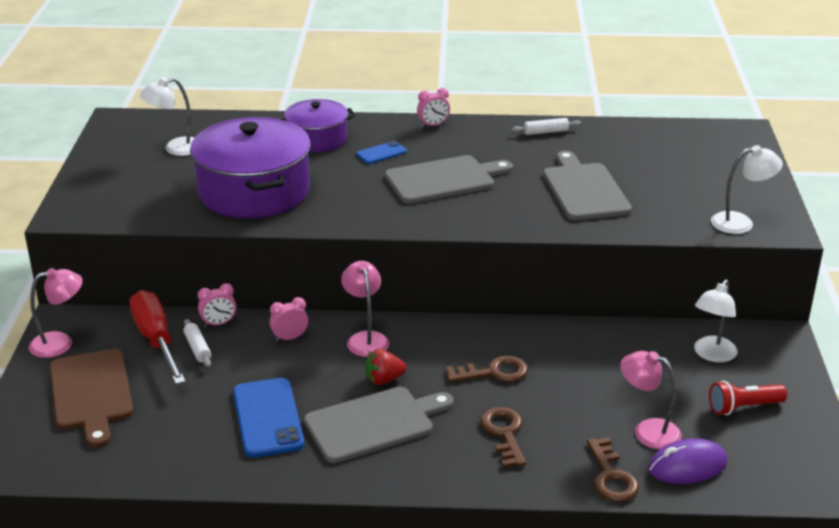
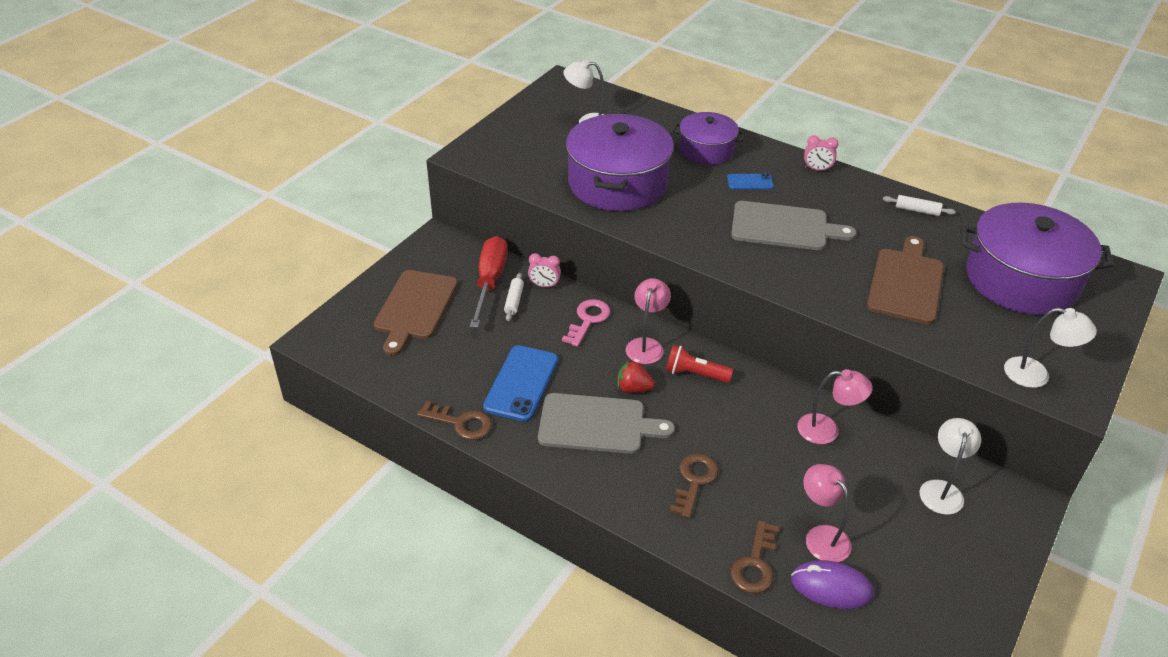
camera: 30 degrees right, 10 degrees up
pink lamp [29,268,83,358] -> pink lamp moved to [797,369,873,444]
pink clock [270,297,308,342] -> pink key [562,299,610,347]
brown key [446,356,528,382] -> brown key moved to [417,401,492,440]
grey cutting board [543,151,632,220] -> brown cutting board [867,236,944,324]
white lamp [694,279,738,363] -> white lamp turned 135 degrees clockwise [920,418,981,515]
red flashlight [709,381,787,415] -> red flashlight moved to [666,345,733,383]
none -> purple pot [960,203,1114,315]

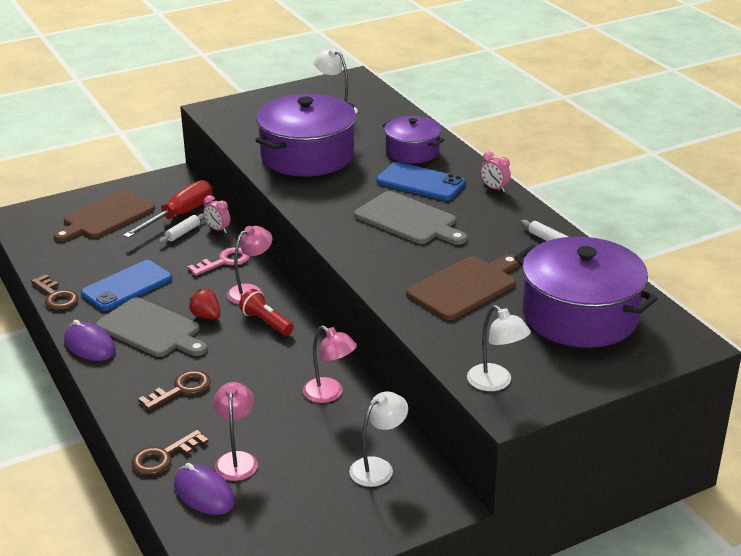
camera: 30 degrees right, 10 degrees down
blue phone [727,174,774,190] -> blue phone [376,162,466,201], size x1.90
none -> purple mouse [64,320,116,361]

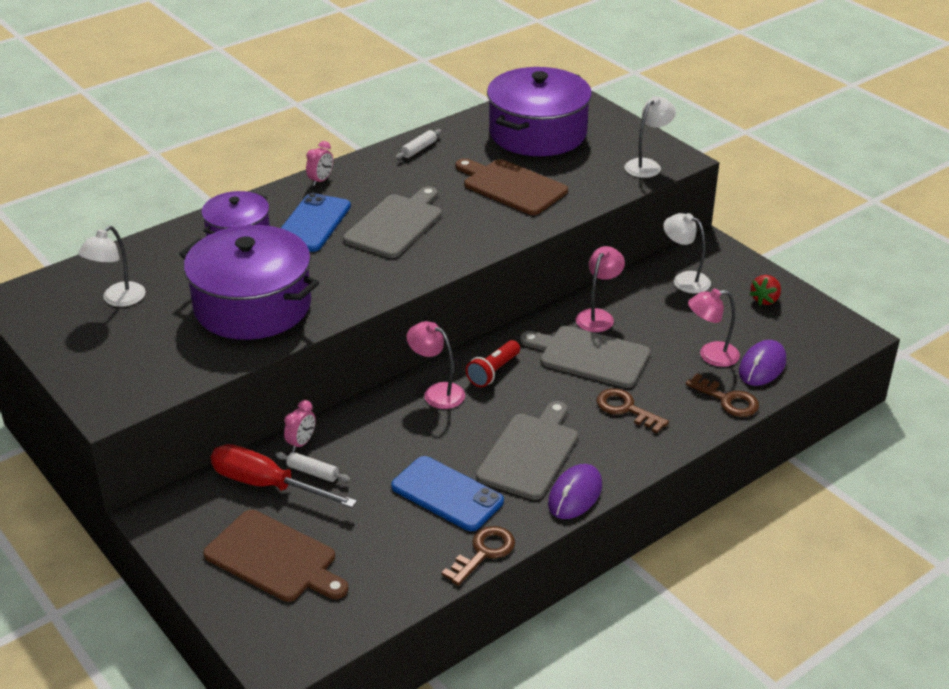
camera: 100 degrees left, 5 degrees up
pink key [188,247,250,276] -> none
red strawberry [188,289,221,319] -> red strawberry moved to [750,275,781,305]
none -> grey cutting board [520,326,651,388]

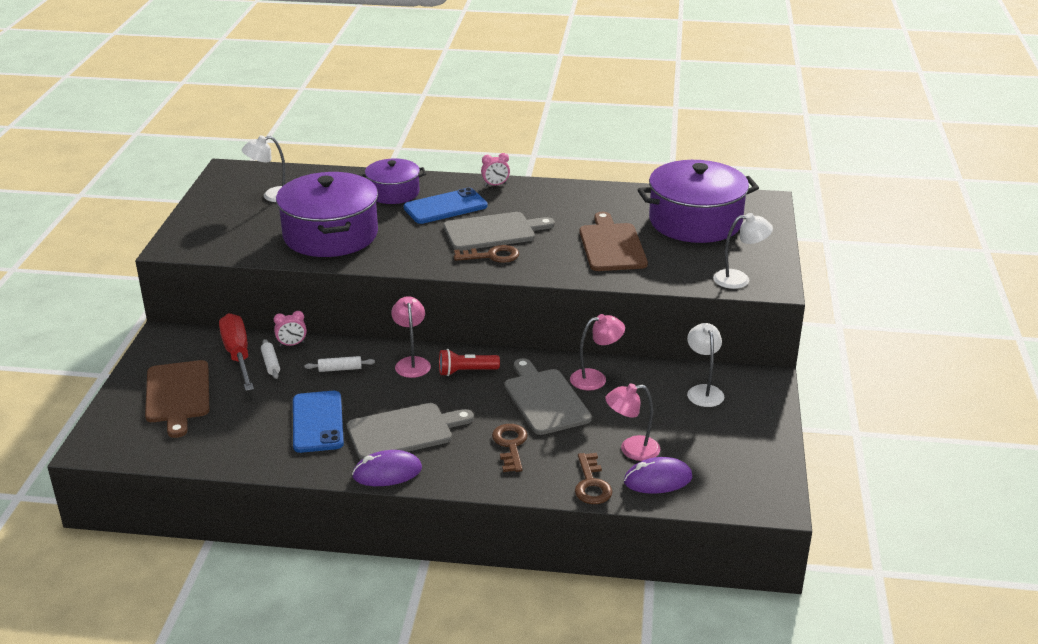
camera: 45 degrees right, 5 degrees down
white rolling pin [395,129,442,159] -> white rolling pin moved to [304,356,375,372]
brown key [441,526,515,586] -> brown key moved to [454,245,519,263]
pink lamp [688,289,740,367] -> pink lamp turned 45 degrees counterclockwise [605,383,660,461]
red strawberry [750,275,781,305] -> none

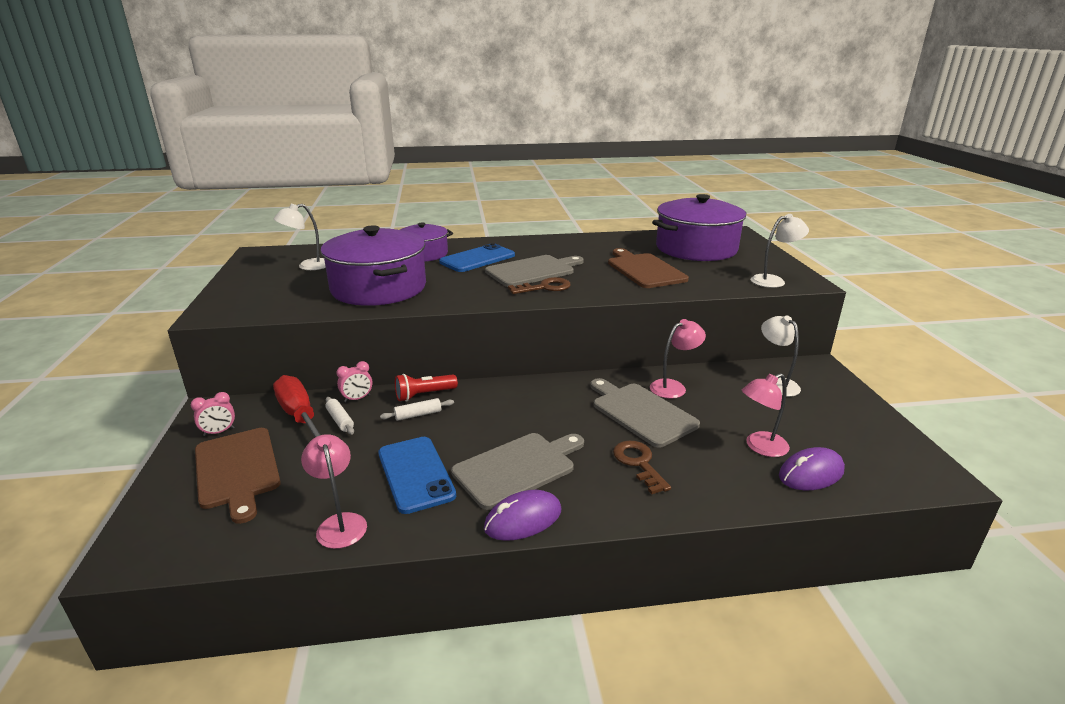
camera: 15 degrees left, 5 degrees down
pink lamp [391,296,431,378] -> pink lamp moved to [301,434,367,549]
red flashlight [439,349,500,376] -> red flashlight moved to [395,374,458,402]
pink clock [481,153,510,186] -> pink clock moved to [191,392,235,436]
brown key [575,453,613,504] -> none

